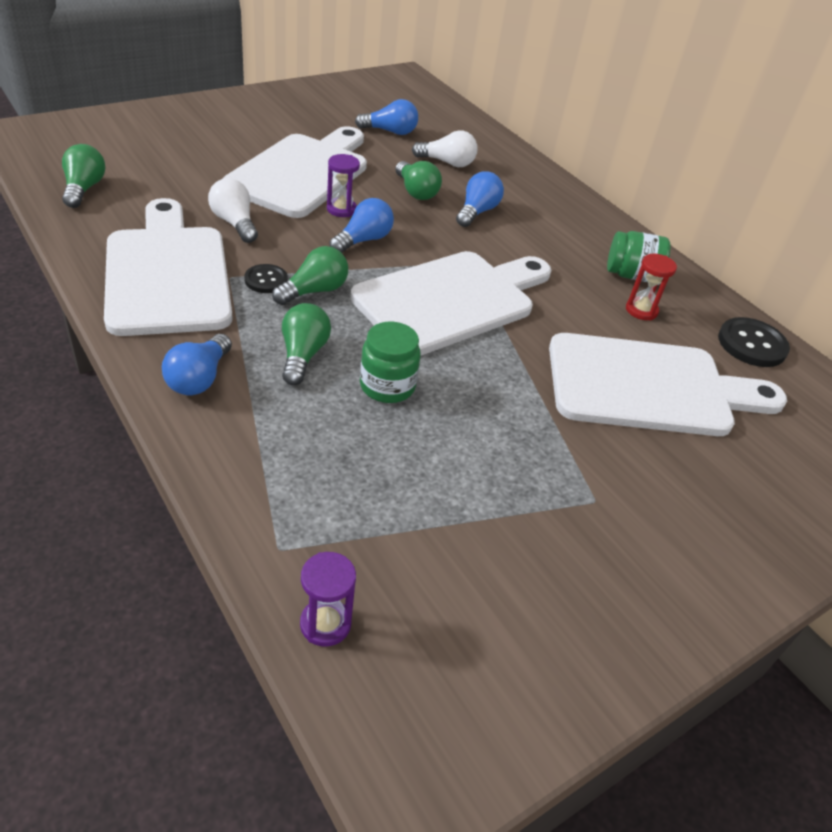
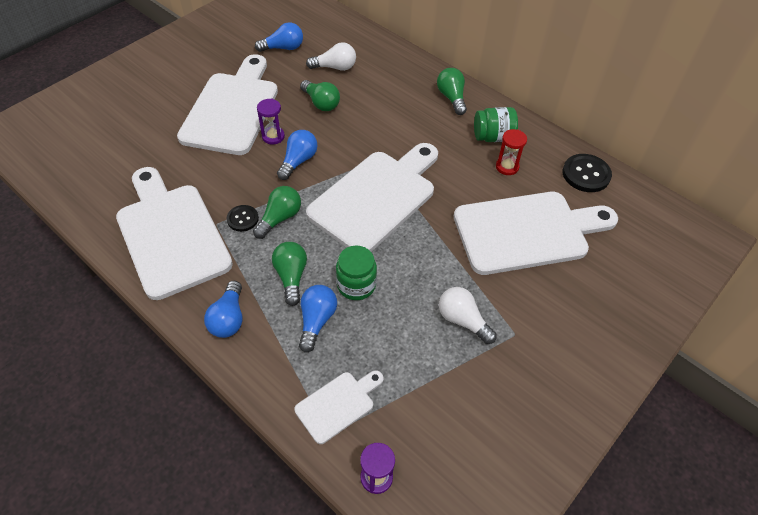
camera: 10 degrees left, 10 degrees up
green light bulb [62,144,106,208] -> green light bulb moved to [437,68,467,115]
white light bulb [208,178,258,243] -> white light bulb moved to [439,287,497,344]
blue light bulb [456,171,504,227] -> blue light bulb moved to [299,285,337,353]
none -> white cutting board [294,370,384,444]

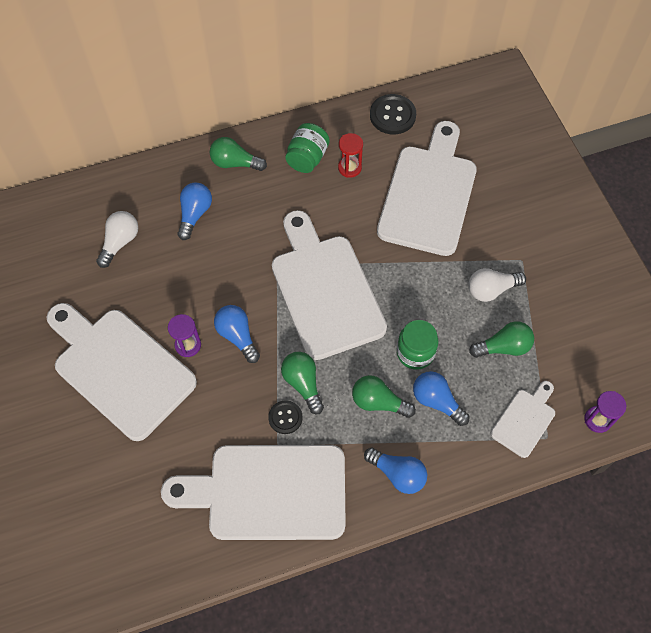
camera: 60 degrees left, 10 degrees up
blue light bulb [255,22,303,52] -> blue light bulb moved to [178,183,212,240]
white cutting board [294,370,384,444] -> white cutting board turned 45 degrees clockwise [491,381,555,458]
green light bulb [300,80,340,111] -> green light bulb moved to [469,321,534,358]

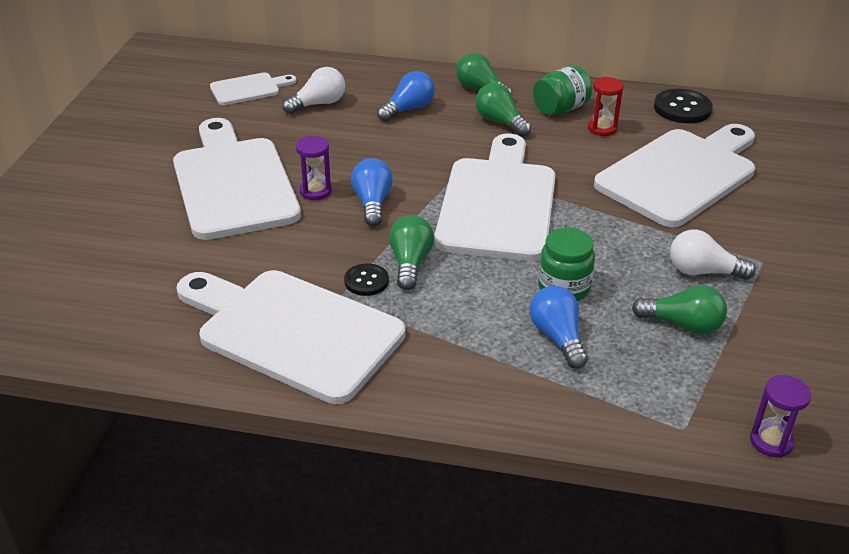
camera: 30 degrees right, 25 degrees down
green light bulb [352,375,416,418] -> green light bulb moved to [475,83,531,137]
blue light bulb [364,447,427,494] -> none
white cutting board [491,381,555,458] -> white cutting board moved to [210,72,297,105]

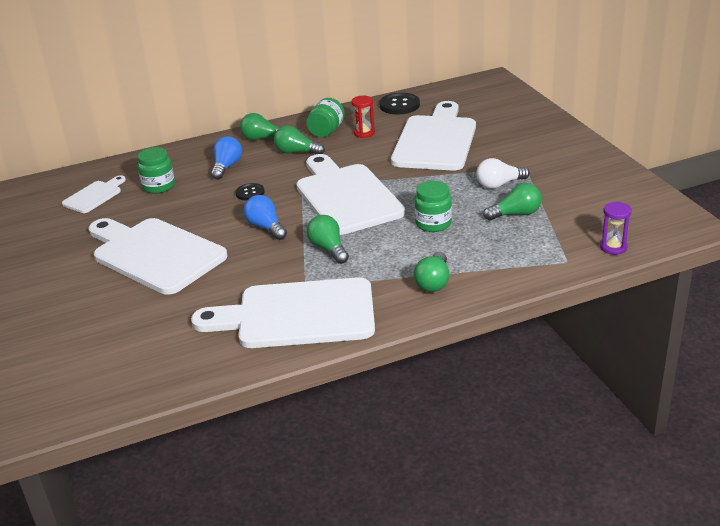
camera: 30 degrees left, 5 degrees down
white light bulb [282,67,345,114] -> green jar [137,147,175,194]
purple hourglass [296,136,332,200] -> none
black button [344,263,389,296] -> black button moved to [236,183,265,201]
blue light bulb [530,286,588,369] -> none
none -> green light bulb [414,252,449,292]

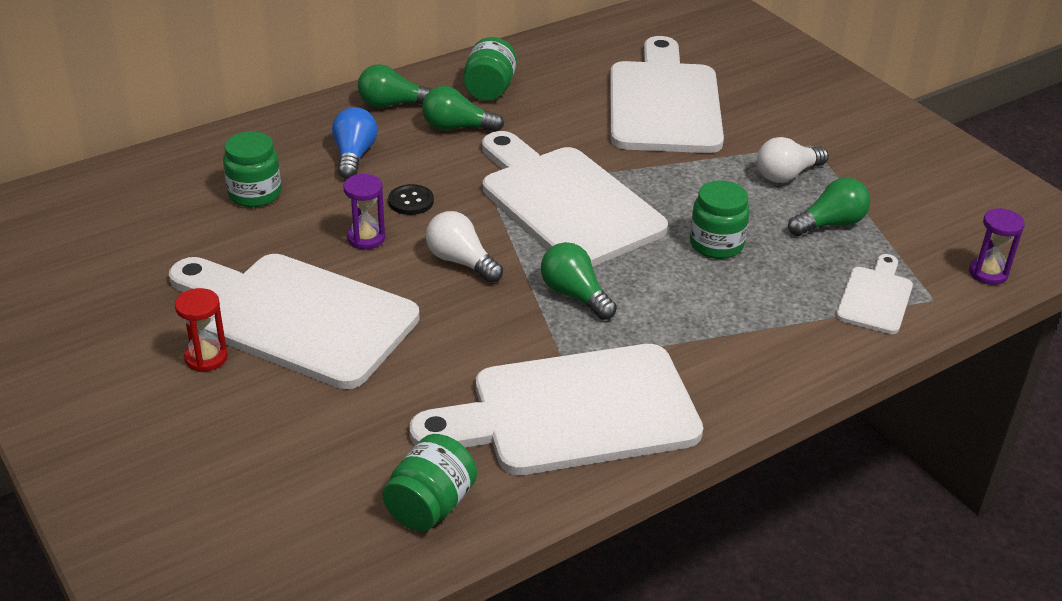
camera: 15 degrees left, 5 degrees up
white cutting board [62,175,126,213] -> white cutting board moved to [836,254,913,334]
blue light bulb [244,195,287,240] -> white light bulb [426,211,503,283]
red hourglass [351,96,375,138] -> red hourglass moved to [175,288,228,372]
black button [379,93,420,114] -> none
green light bulb [414,252,449,292] -> none
none -> purple hourglass [343,174,385,249]
none -> green jar [382,434,477,531]

